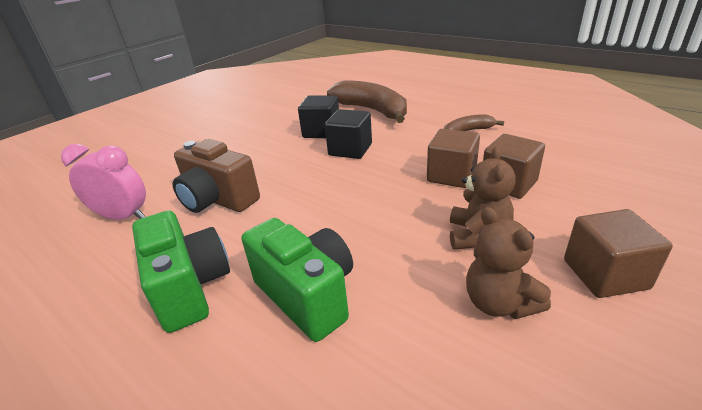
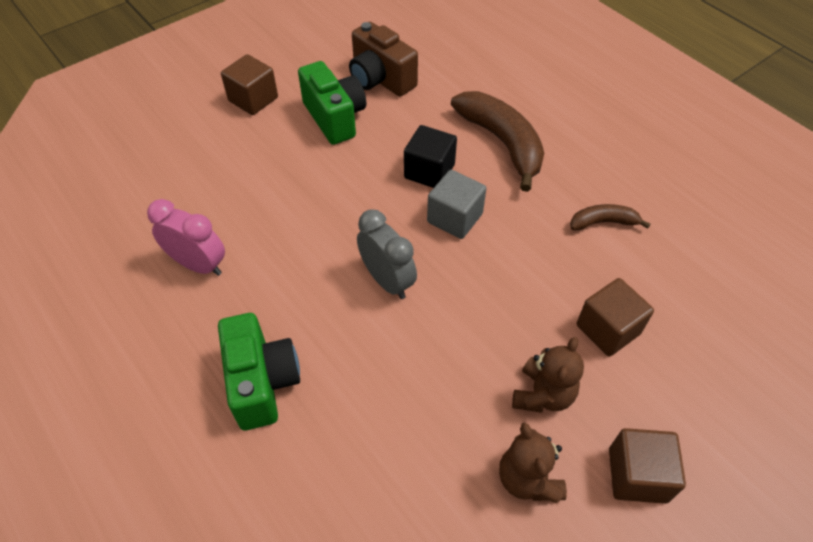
camera: 10 degrees right, 20 degrees up
brown camera [172,139,260,213] -> brown camera moved to [349,22,418,96]
green camera [242,218,353,342] -> green camera moved to [298,61,366,145]
black cube [325,109,372,159] -> grey cube [427,170,487,239]
brown cube [427,129,480,188] -> brown cube moved to [221,54,278,115]
none -> grey clock [357,209,417,299]

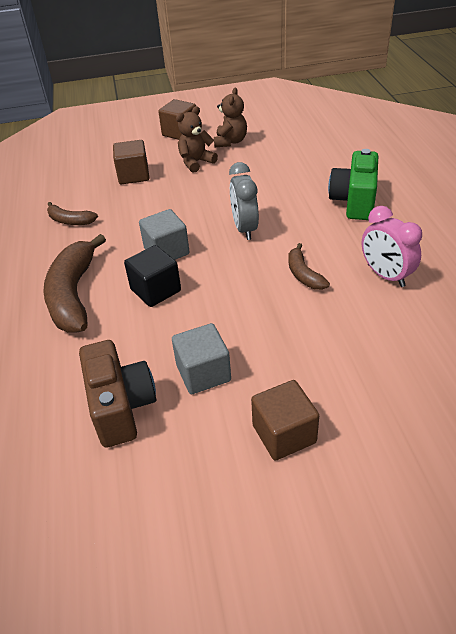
camera: 150 degrees left, 10 degrees down
green camera [298,61,366,145] -> grey cube [172,323,231,394]
none -> brown banana [288,243,330,290]

